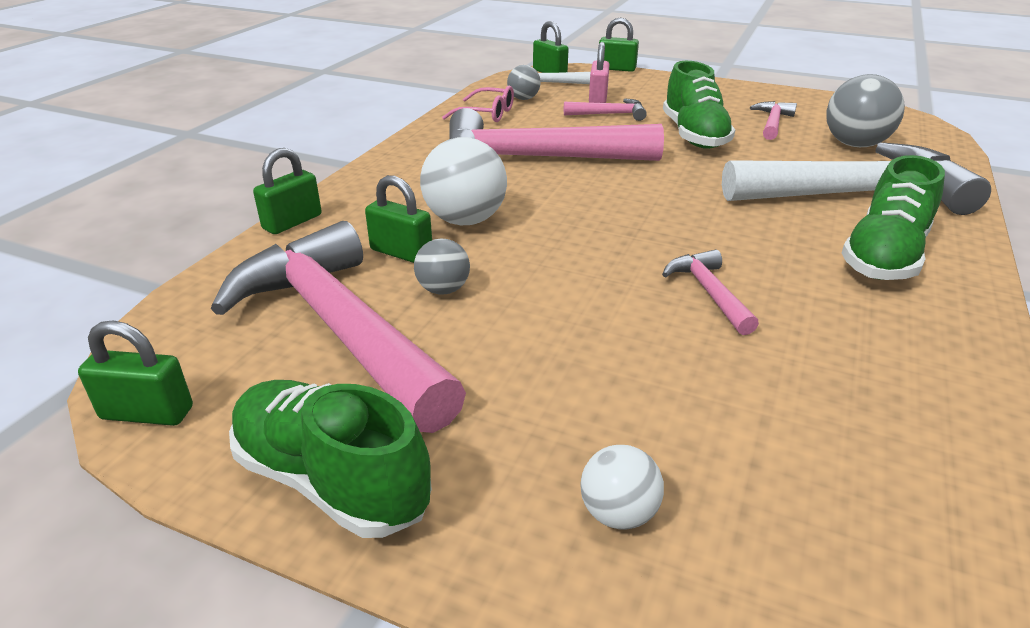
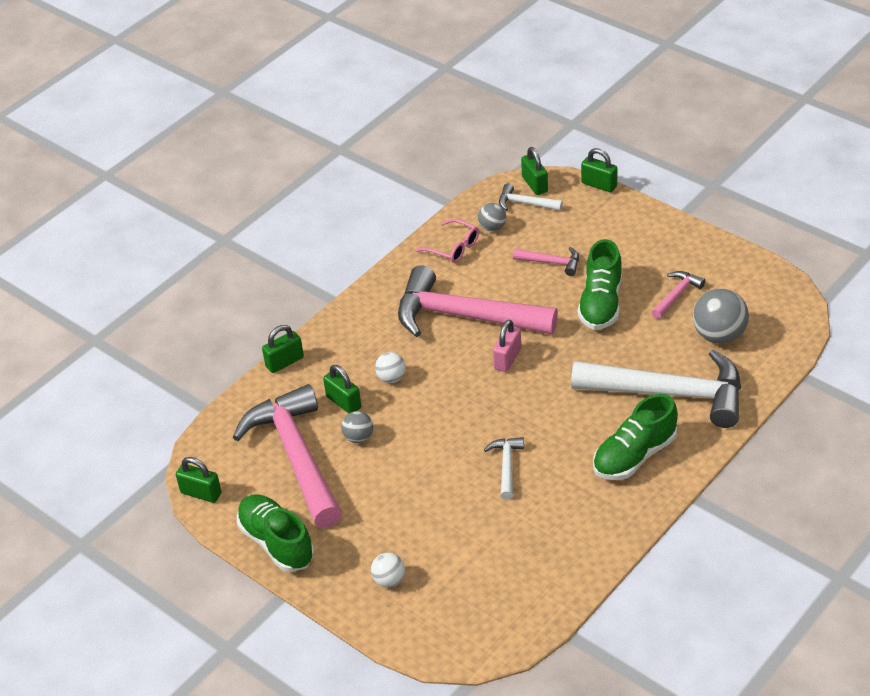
camera: 20 degrees right, 10 degrees up
white ball [420,137,507,225] -> white ball [375,352,406,383], size x0.56
pink padlock [589,42,609,103] -> pink padlock moved to [493,320,521,372]
pink hammer [662,249,759,335] -> white hammer [484,437,524,500]

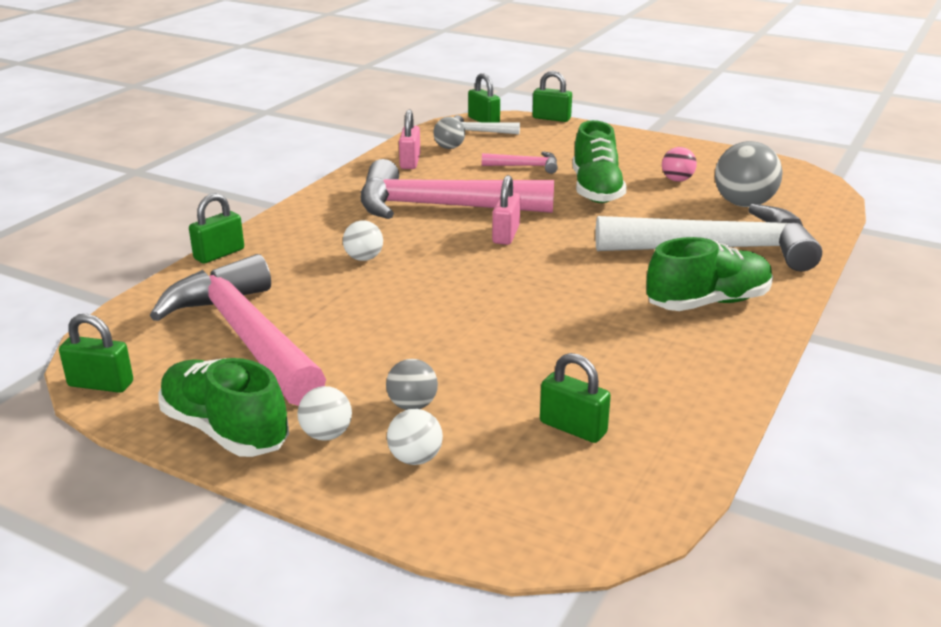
camera: 15 degrees left, 15 degrees down
green padlock [323,365,361,413] -> green padlock moved to [540,353,611,443]
grey ball [341,411,373,443] -> grey ball moved to [386,359,438,410]
pink glasses [416,219,479,263] -> pink padlock [399,110,420,169]
white hammer [484,437,524,500] -> none
green shoe [593,394,678,480] -> green shoe turned 150 degrees counterclockwise [646,237,773,311]
pink hammer [651,271,705,319] -> pink ball [662,147,697,182]
none -> white ball [297,386,352,440]

